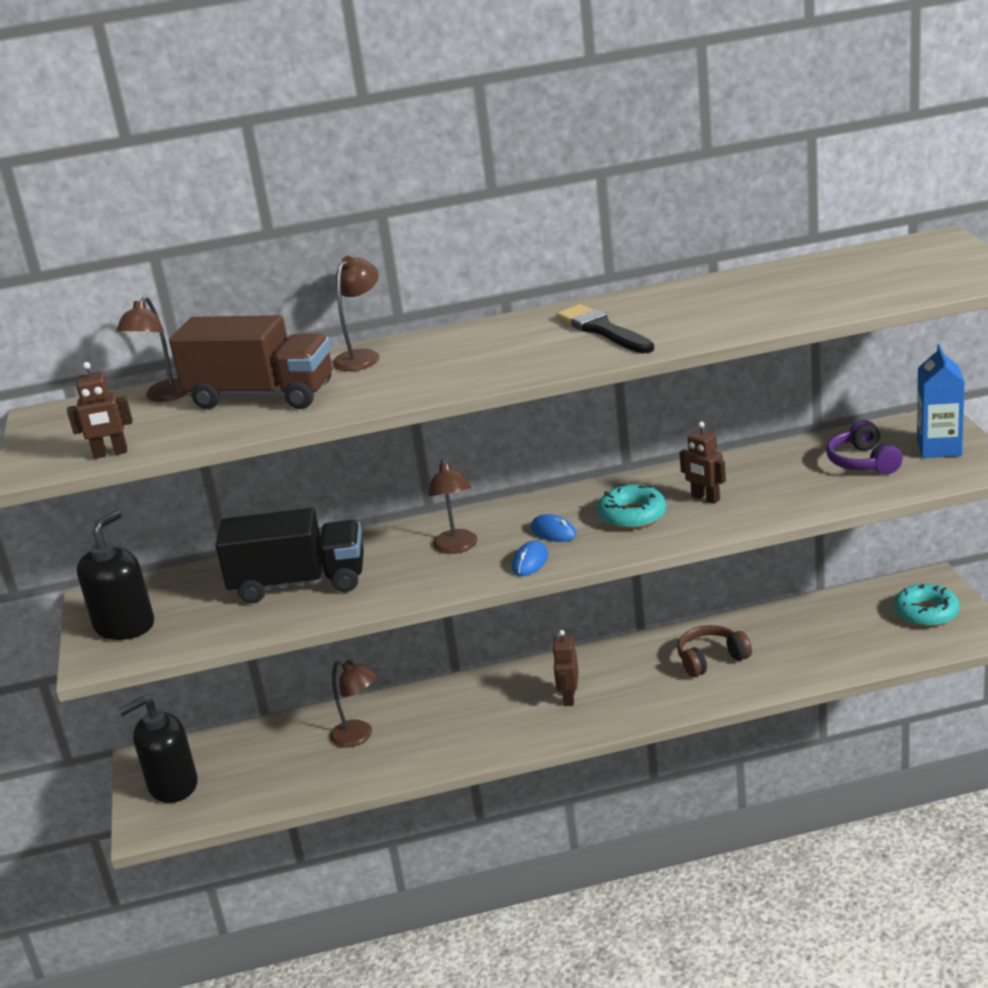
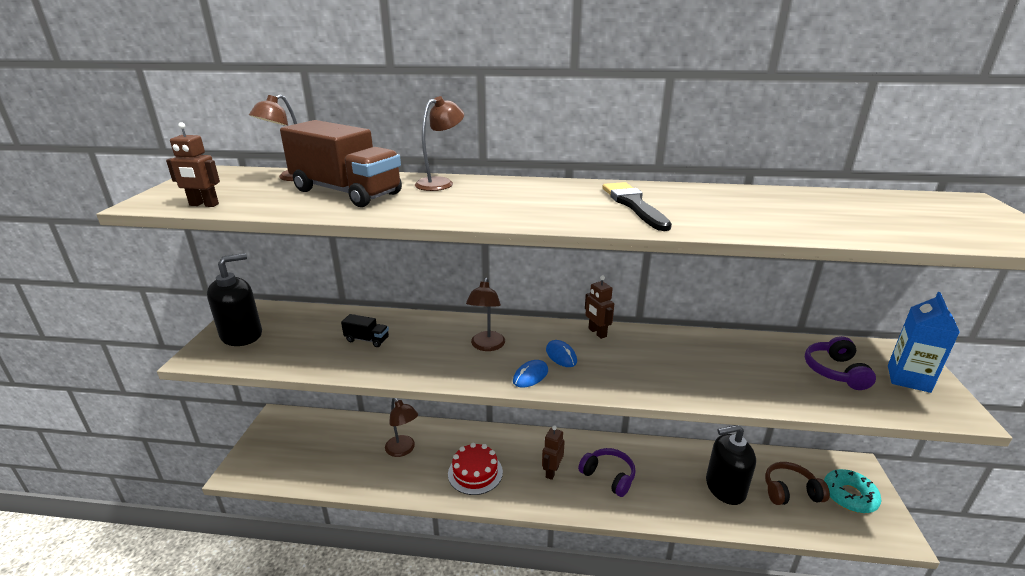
camera: 15 degrees right, 0 degrees up
black soap dispenser [118,696,198,803] -> black soap dispenser moved to [706,425,756,505]
black truck [215,508,364,604] -> black truck [341,314,389,347], size x0.43
turquoise donut [597,484,666,529] -> none
brown headphones [677,625,752,677] -> brown headphones moved to [765,462,830,505]
brown robot [680,421,726,504] -> brown robot moved to [585,275,614,339]
none -> red cake [448,443,503,495]
none -> purple headphones [578,448,636,497]

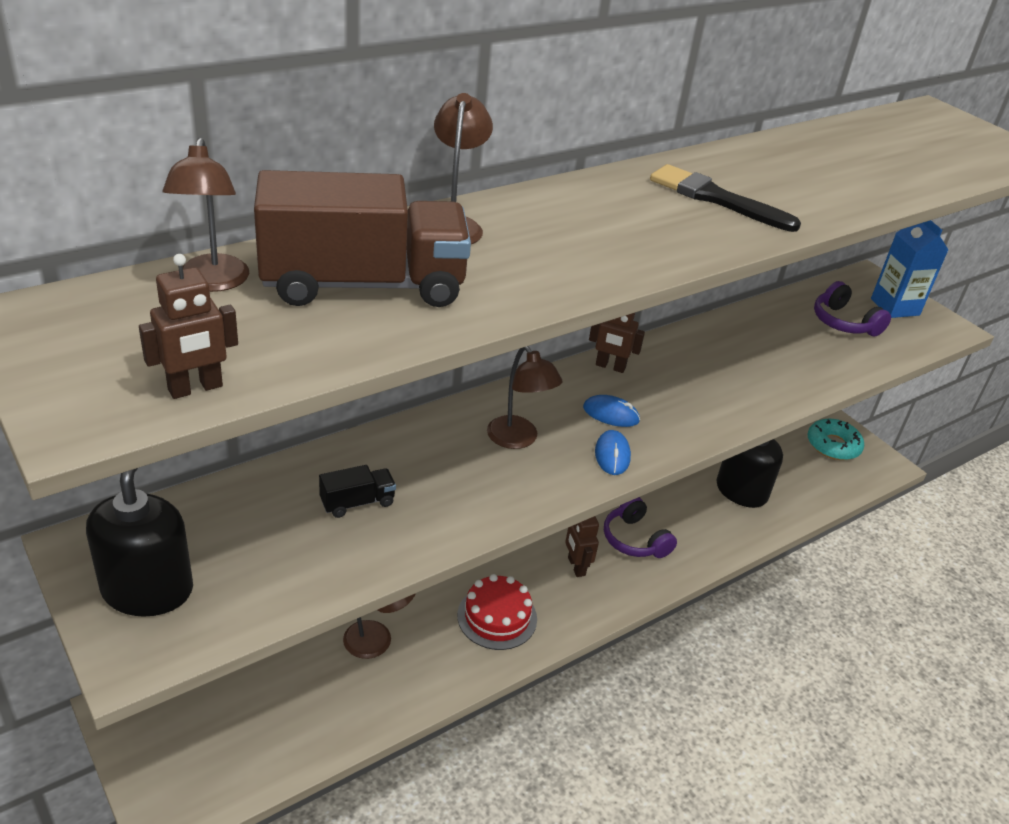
camera: 45 degrees left, 10 degrees up
purple headphones [578,448,636,497] -> purple headphones turned 120 degrees counterclockwise [604,497,677,558]
brown headphones [765,462,830,505] -> none

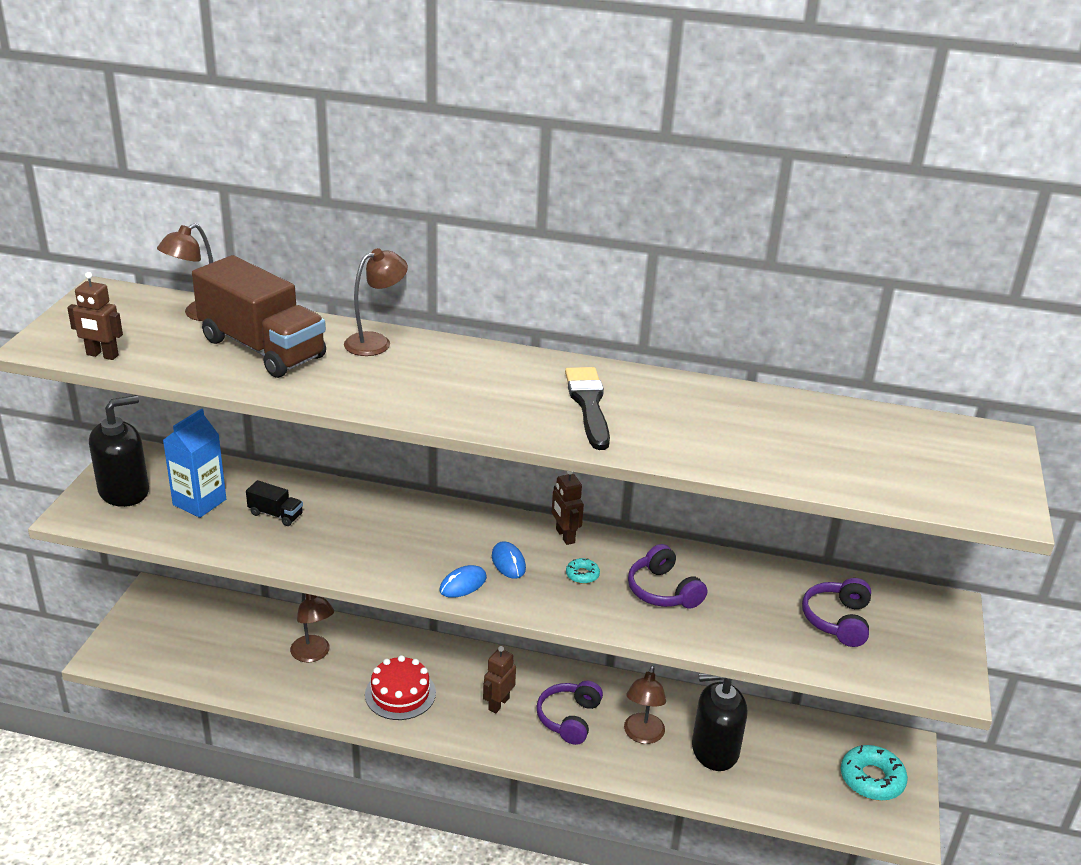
camera: 50 degrees right, 5 degrees down
brown lamp [487,346,562,449] -> brown lamp moved to [624,666,666,744]
blue carton [871,220,948,318] -> blue carton moved to [163,408,226,518]
none -> turquoise donut [566,558,600,584]
none -> purple headphones [628,544,707,609]

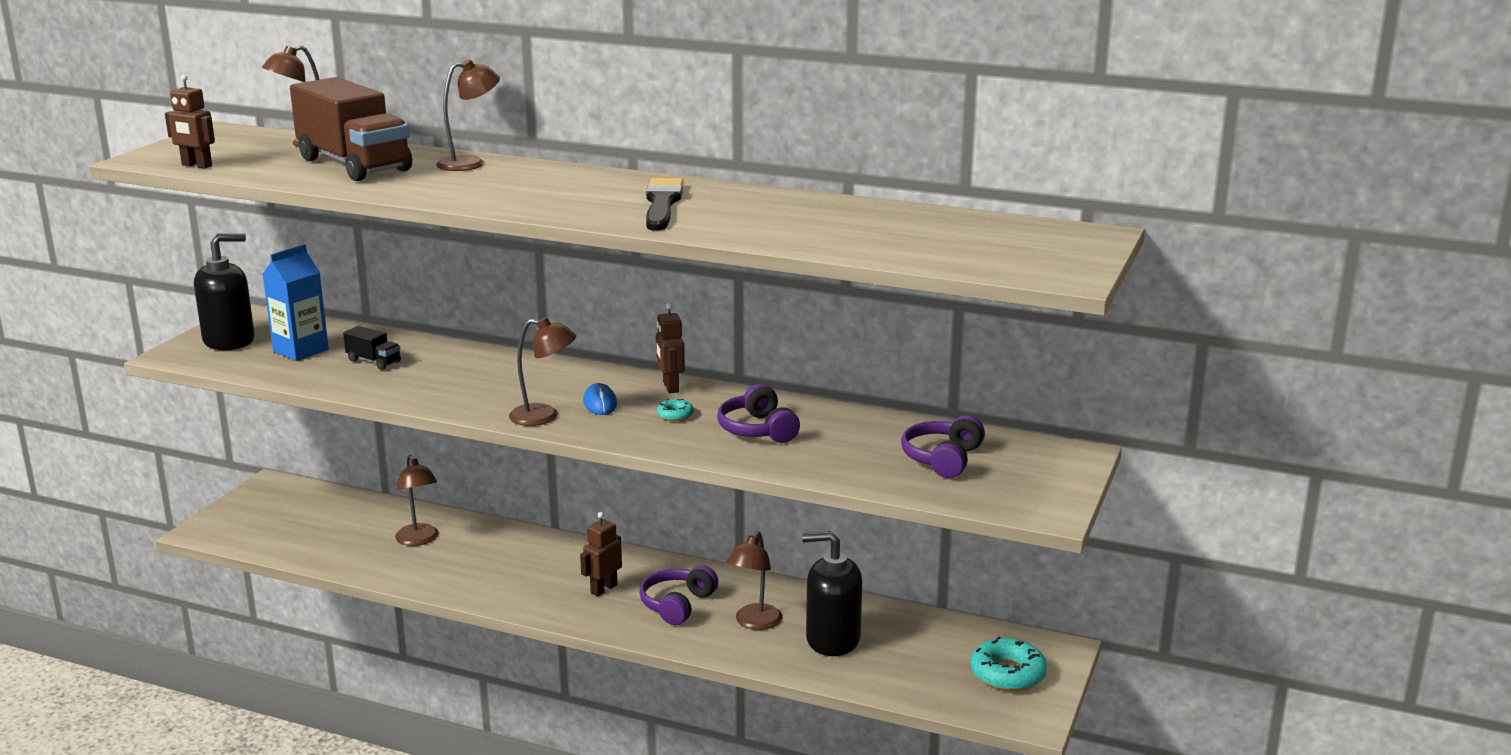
camera: 10 degrees right, 10 degrees down
red cake [365,655,436,720] -> none
blue mouse [440,565,487,598] -> brown lamp [509,317,576,426]

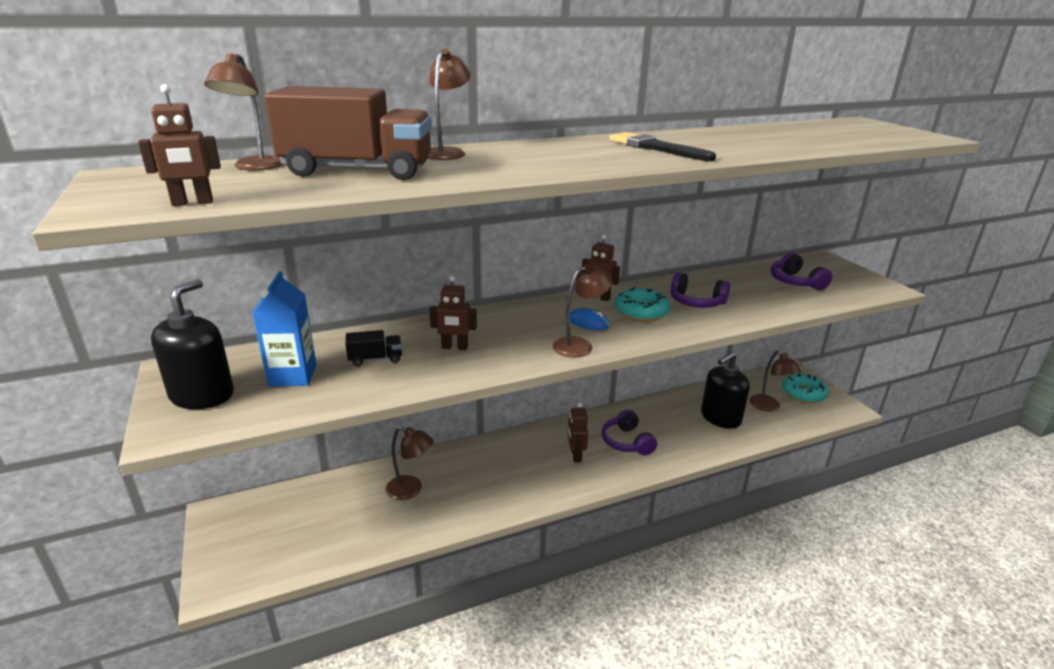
camera: 45 degrees left, 5 degrees up
turquoise donut [657,399,694,421] -> turquoise donut [615,287,670,322], size x2.00
brown lamp [727,531,782,630] -> brown lamp moved to [750,350,801,411]
none -> brown robot [429,276,477,350]

